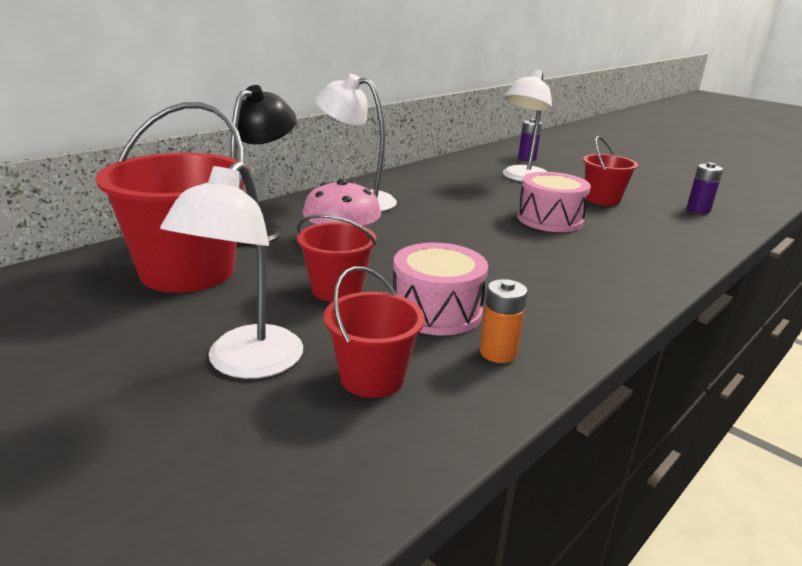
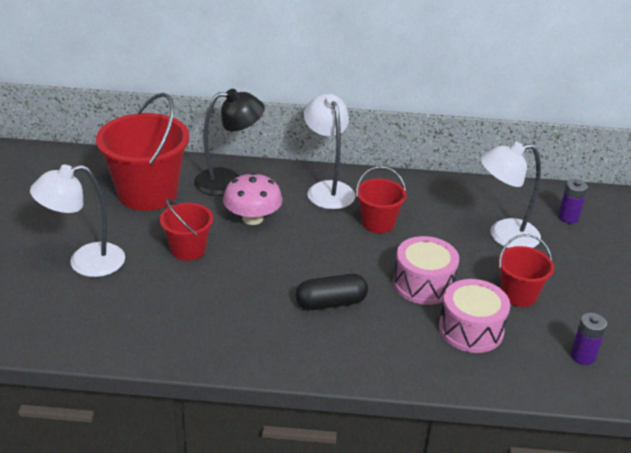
camera: 50 degrees right, 10 degrees up
red bucket [324,266,425,398] -> red bucket moved to [356,166,407,233]
pink drum [393,243,488,336] -> pink drum moved to [439,279,510,353]
orange battery [480,279,528,363] -> none
none -> black capsule [296,274,368,310]

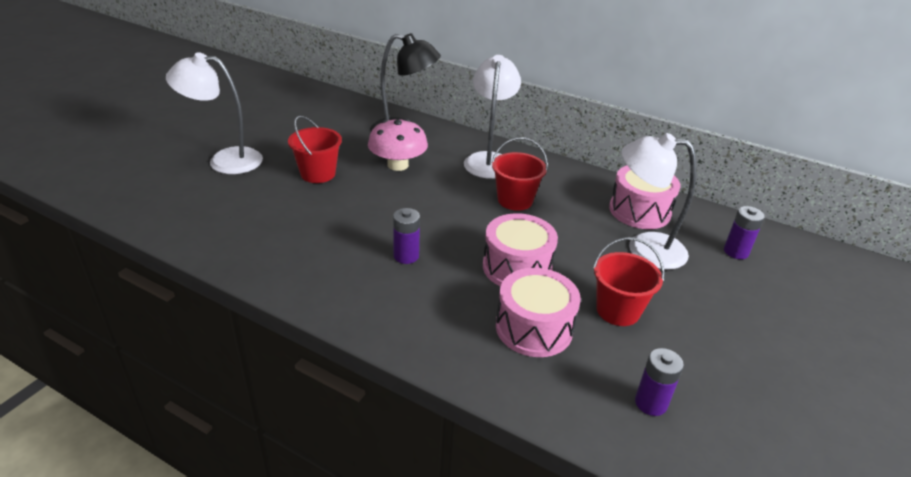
camera: 25 degrees right, 0 degrees up
red bucket [96,93,190,211] -> none
black capsule [296,274,368,310] -> purple battery [393,208,420,264]
none -> pink drum [609,165,680,229]

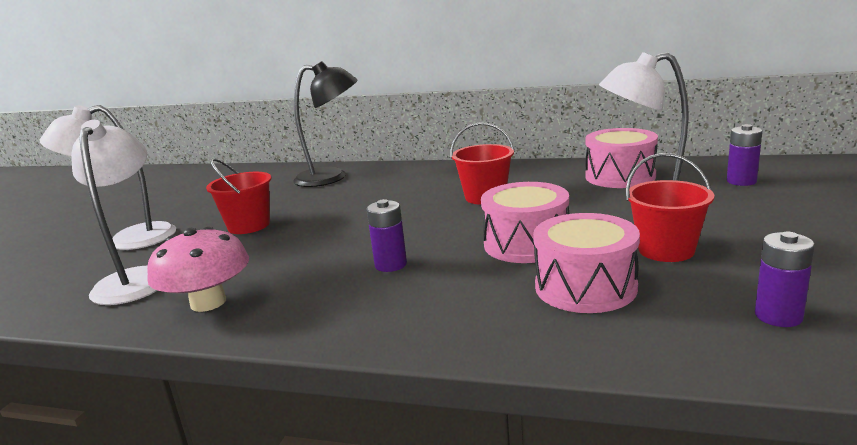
camera: 10 degrees left, 15 degrees down
pink mushroom [368,119,428,171] -> pink mushroom moved to [147,227,249,312]
white lamp [464,55,521,179] -> white lamp moved to [71,120,158,305]

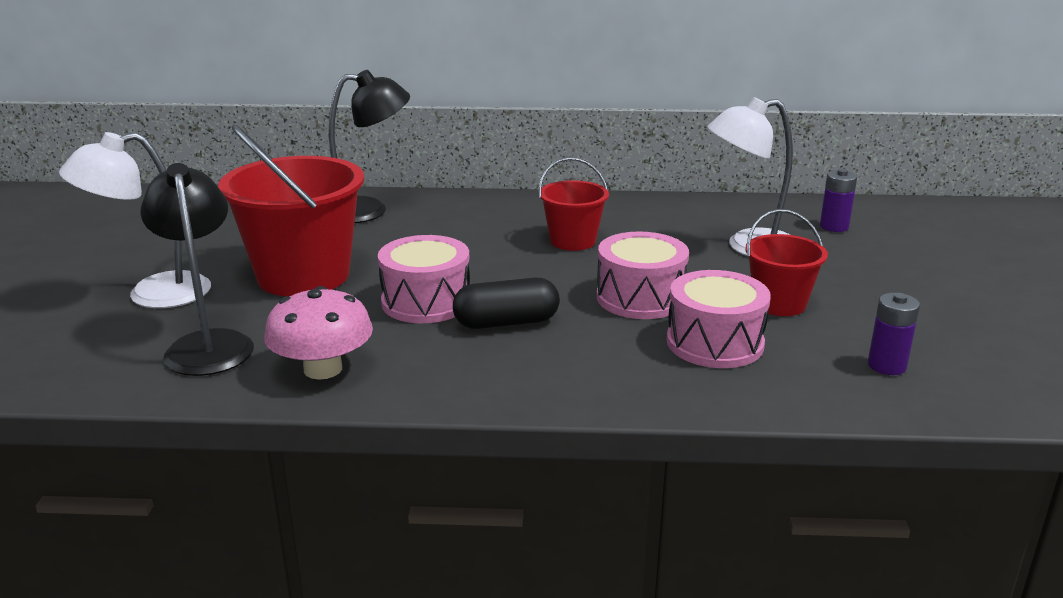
camera: 15 degrees left, 5 degrees up
white lamp [71,120,158,305] -> black lamp [140,163,254,376]
red bucket [206,158,272,234] -> red bucket [218,125,364,297], size x1.84
purple battery [366,199,407,272] -> black capsule [453,277,560,329]
pink drum [585,128,658,188] -> pink drum moved to [378,235,470,323]

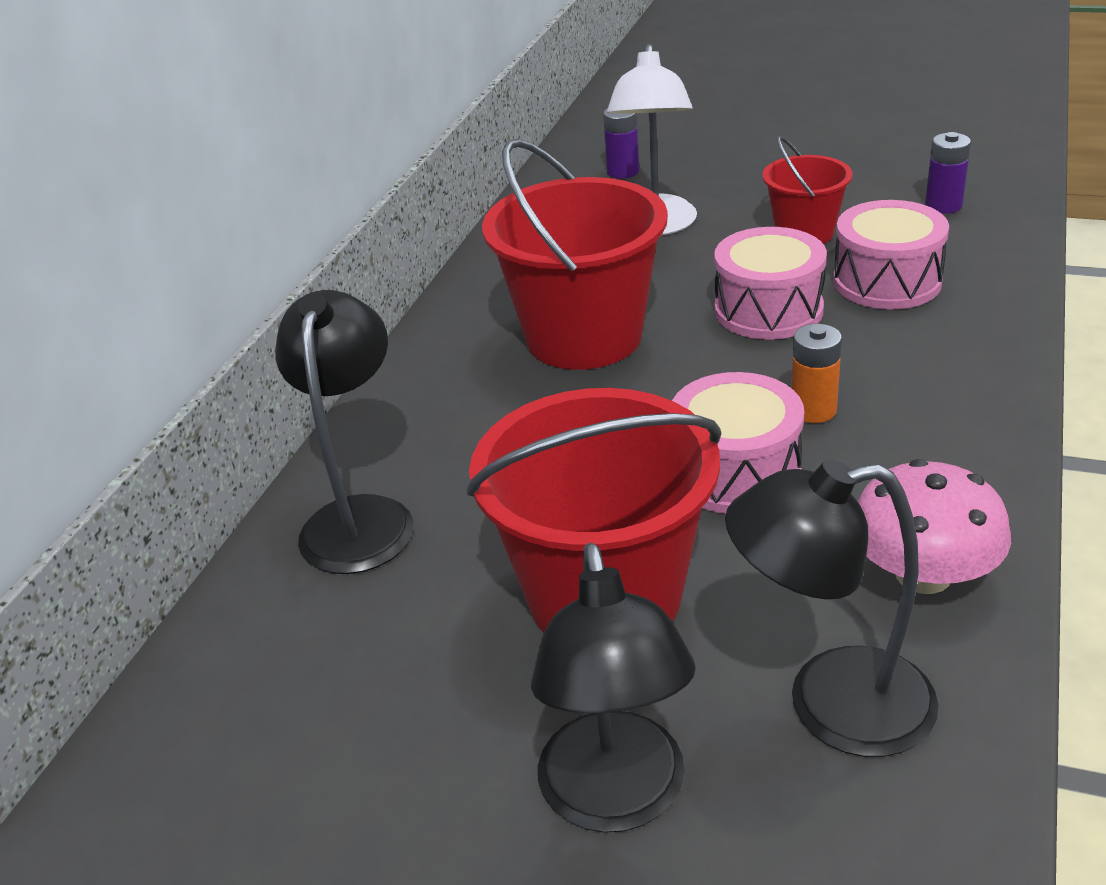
camera: 70 degrees left, 10 degrees up
white lamp [59,132,211,308] -> black lamp [531,543,696,833]
black capsule [453,277,560,329] -> orange battery [791,324,842,423]
red bucket [538,157,609,251] -> red bucket [482,139,668,370], size x1.84

